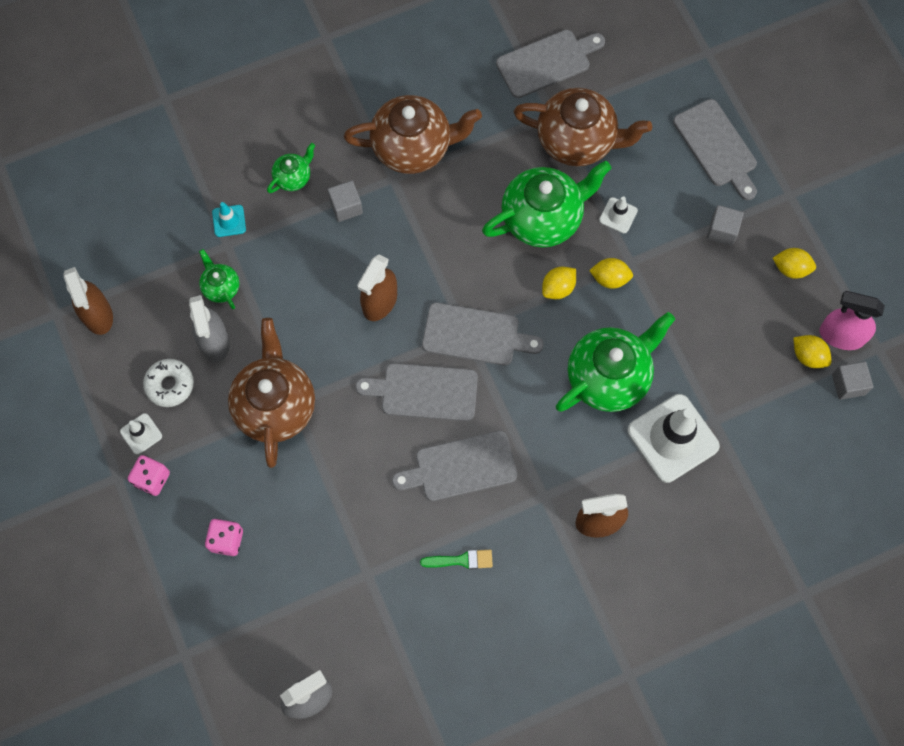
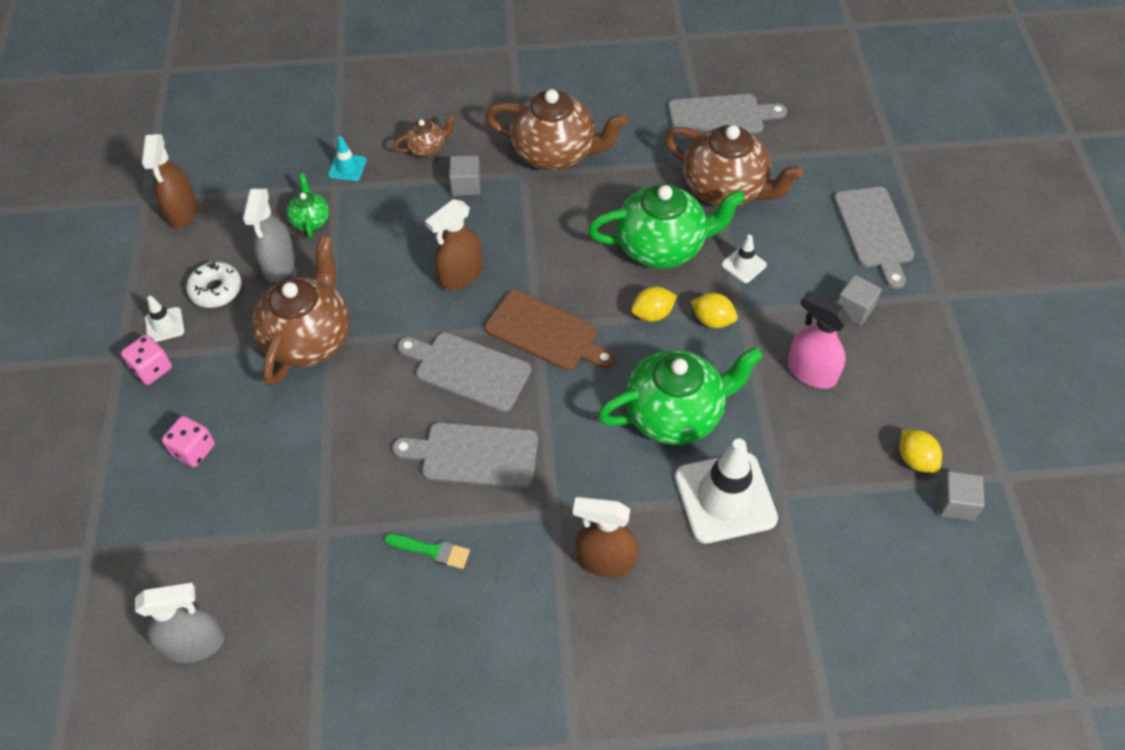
camera: 20 degrees right, 15 degrees down
green teapot [267,143,315,193] -> brown teapot [393,114,456,157]
grey cutting board [422,302,543,366] -> brown cutting board [485,290,615,370]
yellow lemon [773,248,816,279] -> none
pink spray bottle [819,291,885,350] -> pink spray bottle moved to [787,291,850,389]

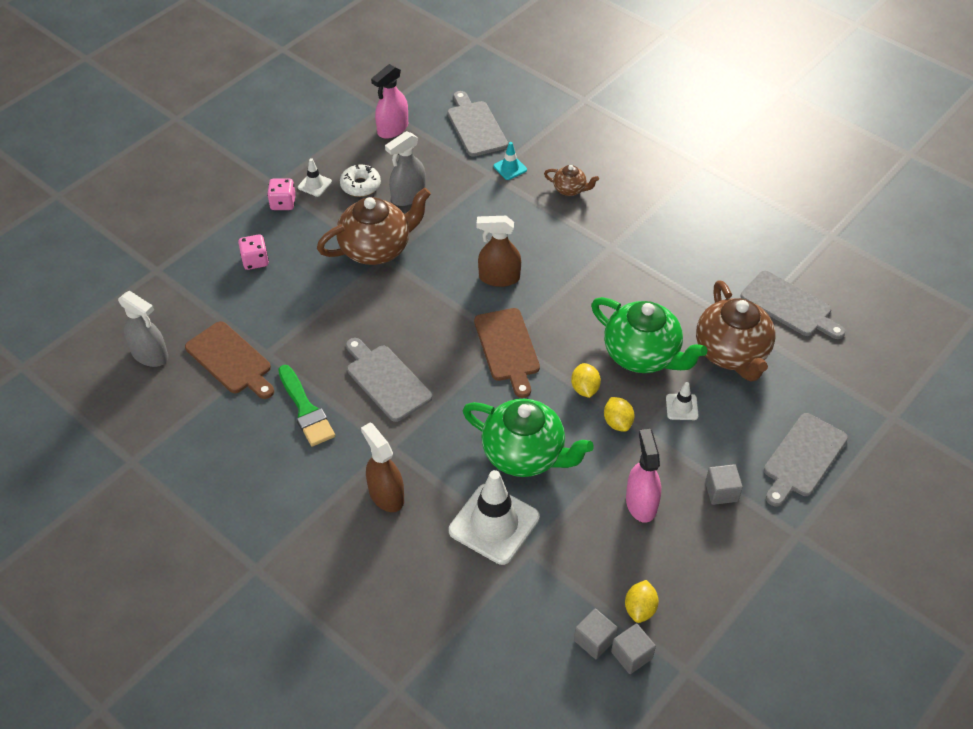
camera: 45 degrees right, 5 degrees down
brown spray bottle [142,134,198,228] -> pink spray bottle [371,64,408,139]
green teapot [286,174,329,238] -> none
green brush [385,534,470,569] -> green brush [278,365,335,447], size x1.61
grey cutting board [397,332,531,412] -> grey cutting board moved to [447,91,508,157]
grey cube [449,155,481,196] -> grey cube moved to [574,608,618,659]
brown teapot [485,89,628,171] -> none
yellow lemon [631,286,677,322] -> yellow lemon turned 60 degrees clockwise [571,363,601,398]
none -> brown cutting board [185,321,274,399]

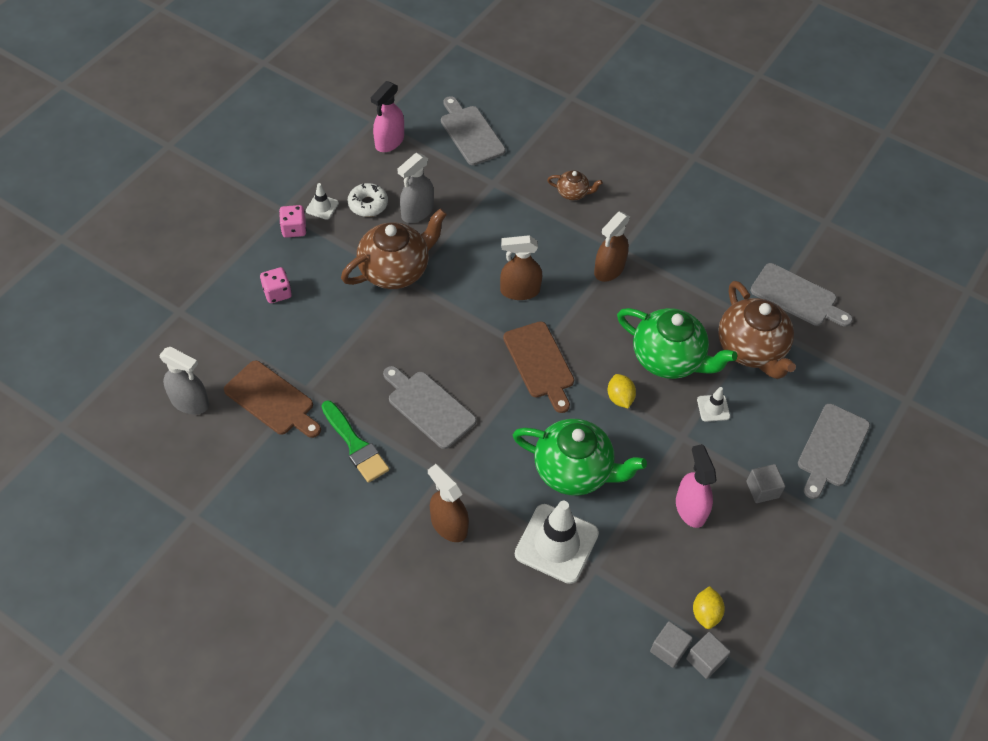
camera: 10 degrees left, 5 degrees up
turquoise traffic cone [493,142,527,180] -> none
yellow lemon [604,397,634,432] -> none
none -> brown spray bottle [594,212,630,282]

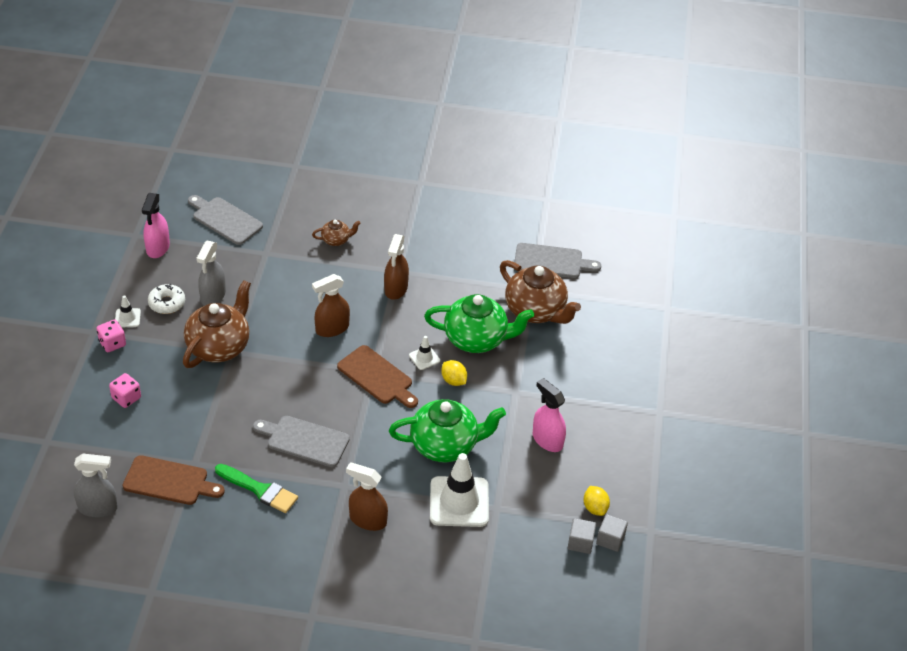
camera: 25 degrees left, 10 degrees down
white traffic cone [697,387,730,422] -> white traffic cone moved to [409,336,440,370]
grey cube [746,464,785,503] -> none
grey cutting board [798,404,870,499] -> none

